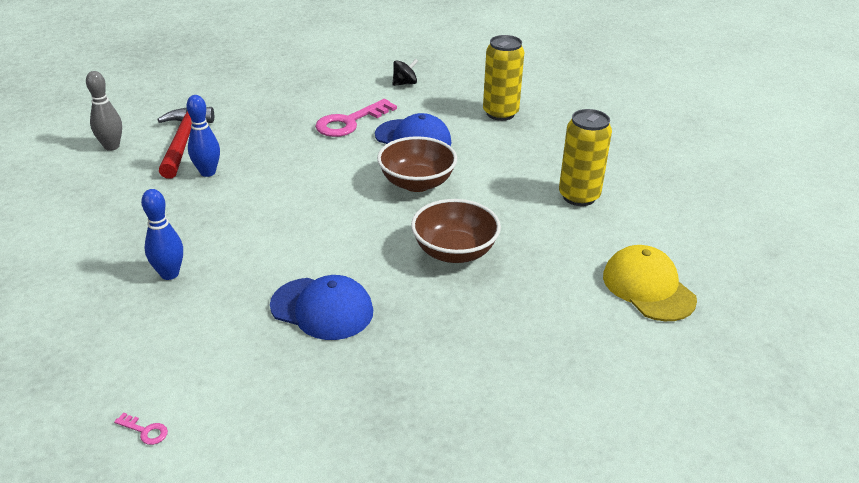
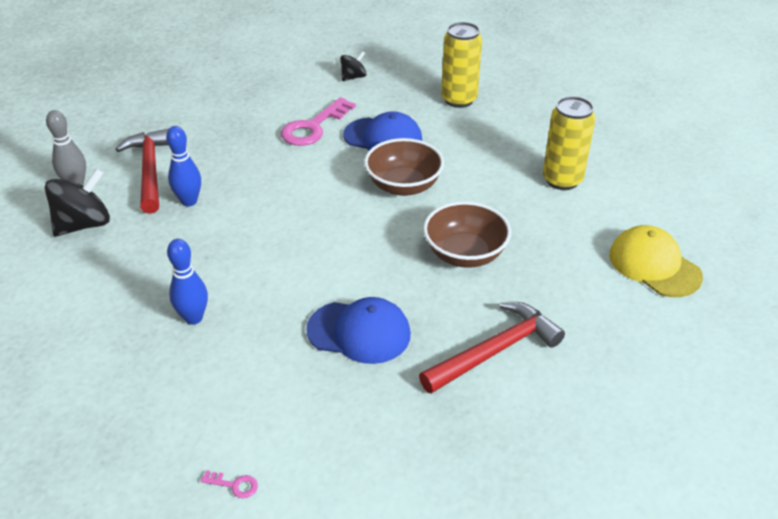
camera: 10 degrees left, 5 degrees up
none -> black spinning top [45,168,110,237]
none -> red hammer [419,302,565,394]

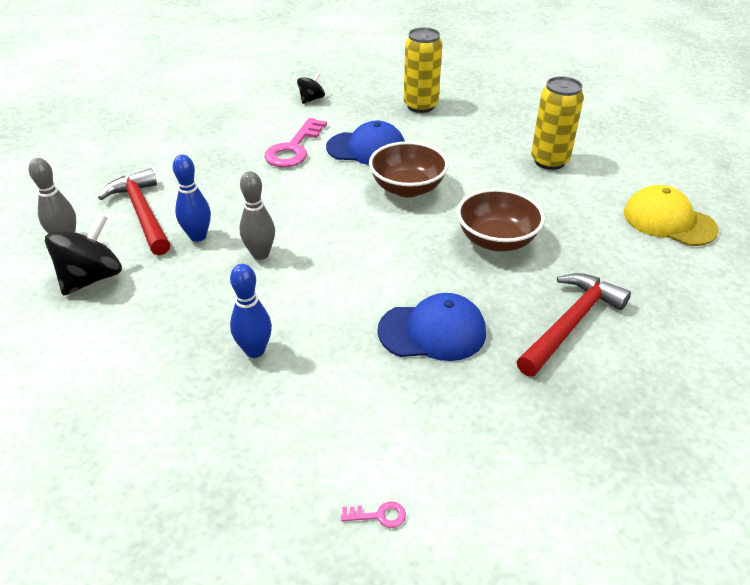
camera: 15 degrees left, 0 degrees up
none -> grey bowling pin [240,171,275,260]

